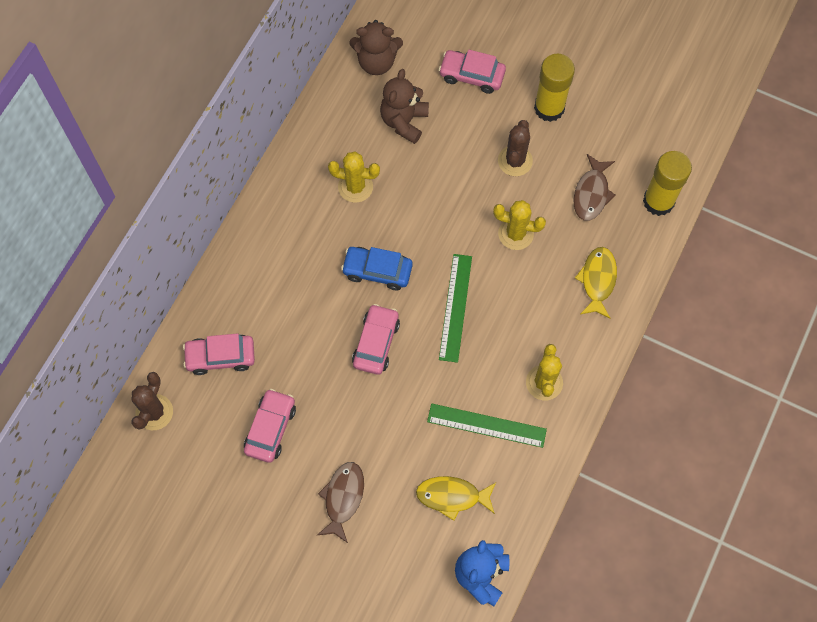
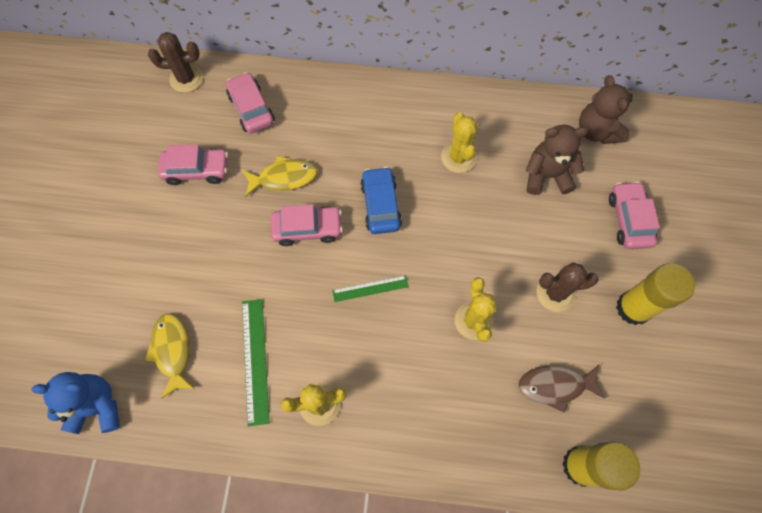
camera: 70 degrees right, 0 degrees up
brown fish [317,462,364,543] -> none
green ruler [439,254,472,363] -> green ruler [332,275,409,302], size x0.63
yellow fish [575,247,617,319] -> yellow fish moved to [242,155,317,197]

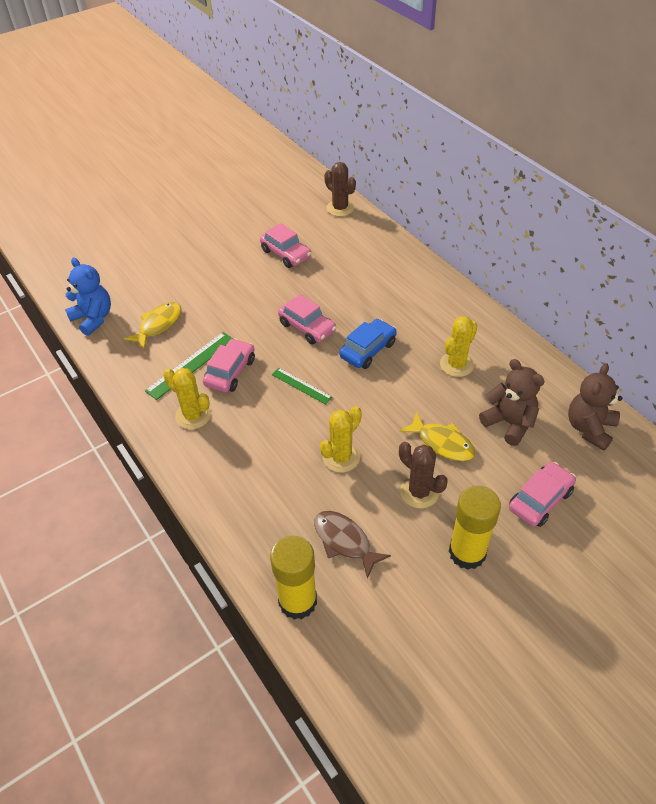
camera: 50 degrees right, 20 degrees down
pink car [226,72,275,133] -> pink car moved to [203,338,255,393]
yellow fish [242,155,317,197] -> yellow fish moved to [399,412,476,461]

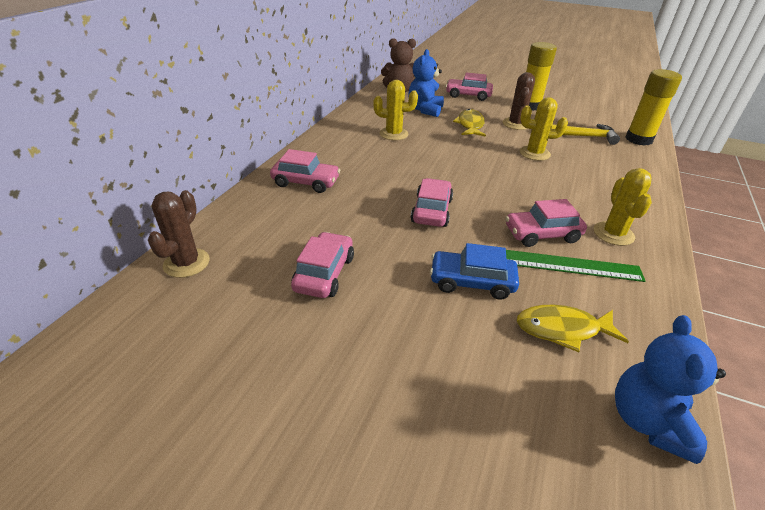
camera: 125 degrees left, 10 degrees down
green ruler [272,368,332,405] -> none
brown fish [314,511,391,579] -> yellow hammer [551,124,620,145]
blue car [339,319,397,369] -> blue car moved to [430,243,519,300]
brown teddy bear [479,359,545,446] -> blue teddy bear [408,49,444,117]
none -> pink car [270,149,340,193]

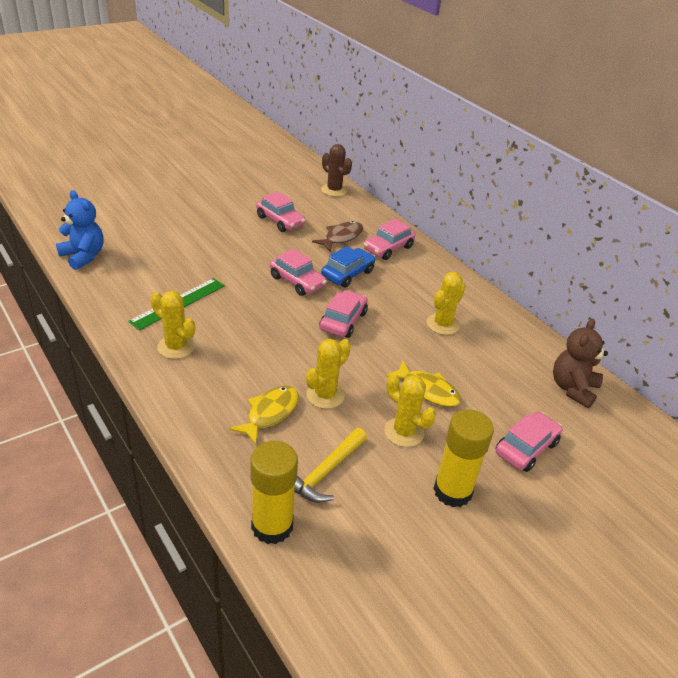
camera: 120 degrees right, 0 degrees up
blue teddy bear [408,49,444,117] -> none
blue car [430,243,519,300] -> blue car moved to [321,246,375,288]
brown cactus [503,72,535,130] -> yellow cactus [384,373,436,447]
pink car [505,199,587,247] -> pink car moved to [319,290,368,338]
yellow fish [517,305,629,352] -> yellow fish moved to [229,386,299,445]
none -> brown fish [312,221,363,252]

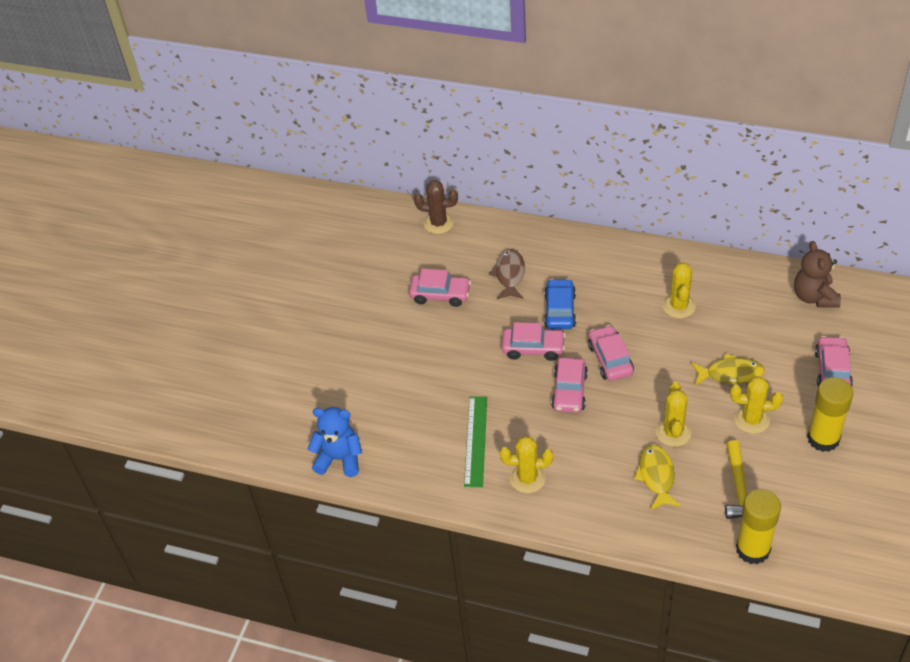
camera: 30 degrees left, 10 degrees up
pink car [364,219,415,260] -> pink car moved to [551,357,588,413]

